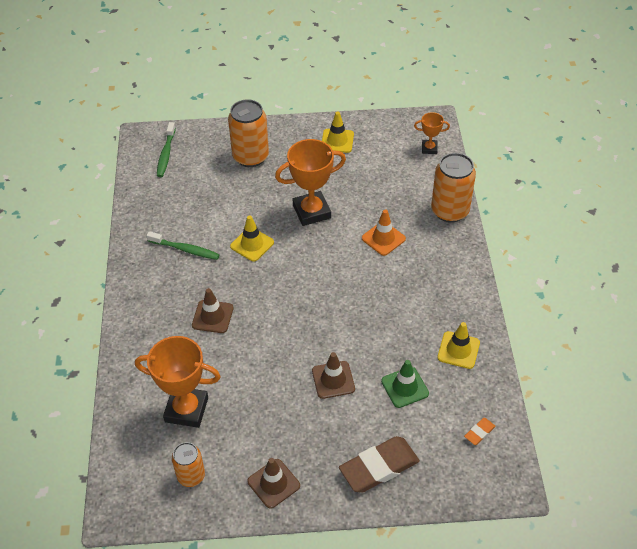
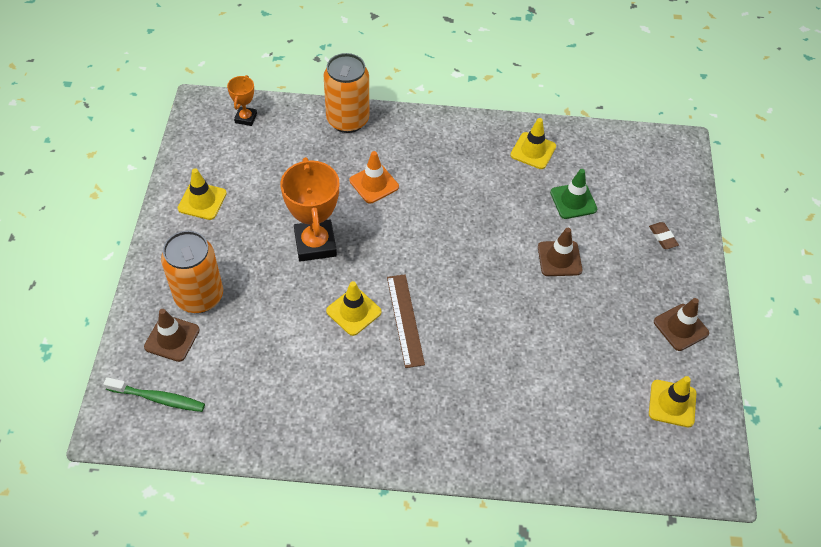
camera: 85 degrees left, 5 degrees up
orange trophy [135,336,221,428] -> none
green toothbrush [146,231,220,260] -> none
orange can [172,442,205,487] -> yellow traffic cone [649,376,696,427]
brown traffic cone [192,288,233,333] -> brown traffic cone moved to [144,309,200,362]
brown eraser [339,436,420,493] -> brown eraser [649,222,679,249], size x0.45
orange eraser [464,418,496,445] -> none
none -> brown ruler [387,274,425,368]

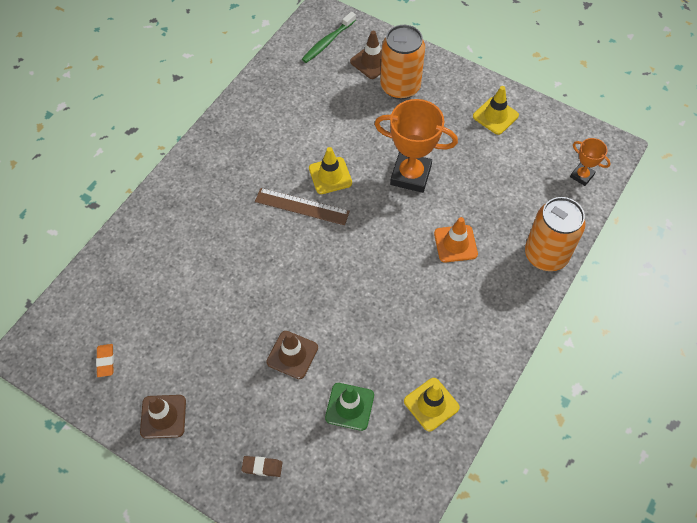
camera: 120 degrees right, 5 degrees up
yellow traffic cone [649,376,696,427] -> orange eraser [96,344,114,377]

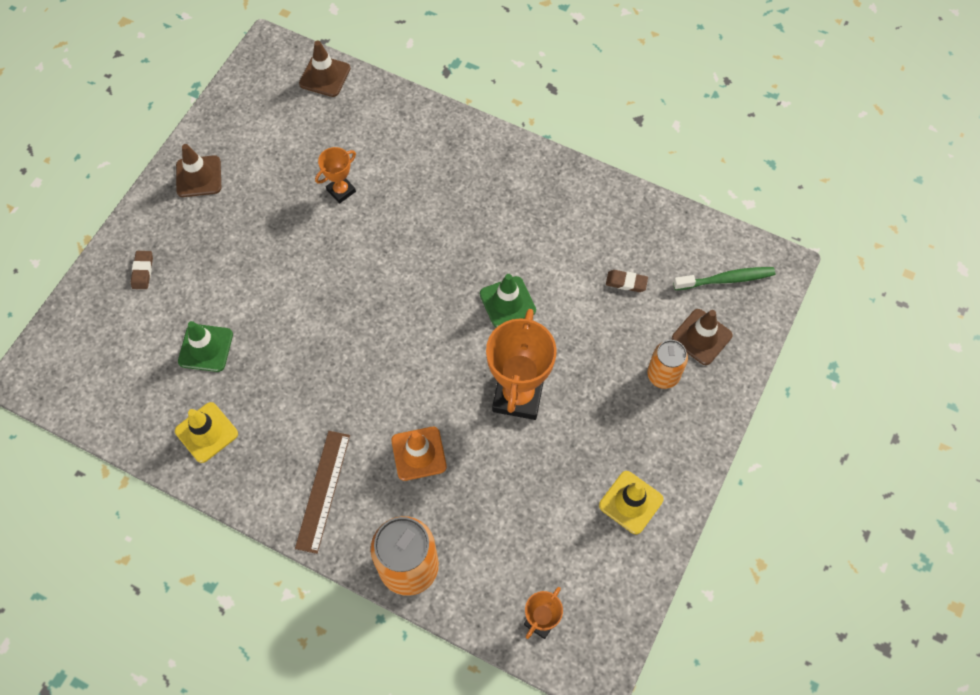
camera: 85 degrees right, 5 degrees up
orange eraser [96,344,114,377] -> none
brown ruler [255,188,350,225] -> brown ruler moved to [295,431,350,554]
brown traffic cone [266,331,318,379] -> brown traffic cone moved to [299,41,351,97]
green toothbrush [302,12,356,63] -> green toothbrush turned 135 degrees clockwise [673,267,776,290]
yellow traffic cone [309,147,352,194] -> green traffic cone [480,274,536,328]
orange can [380,25,425,100] -> orange can [647,340,688,389], size x0.60
none -> orange trophy [315,147,356,203]
none -> brown eraser [606,270,648,292]

